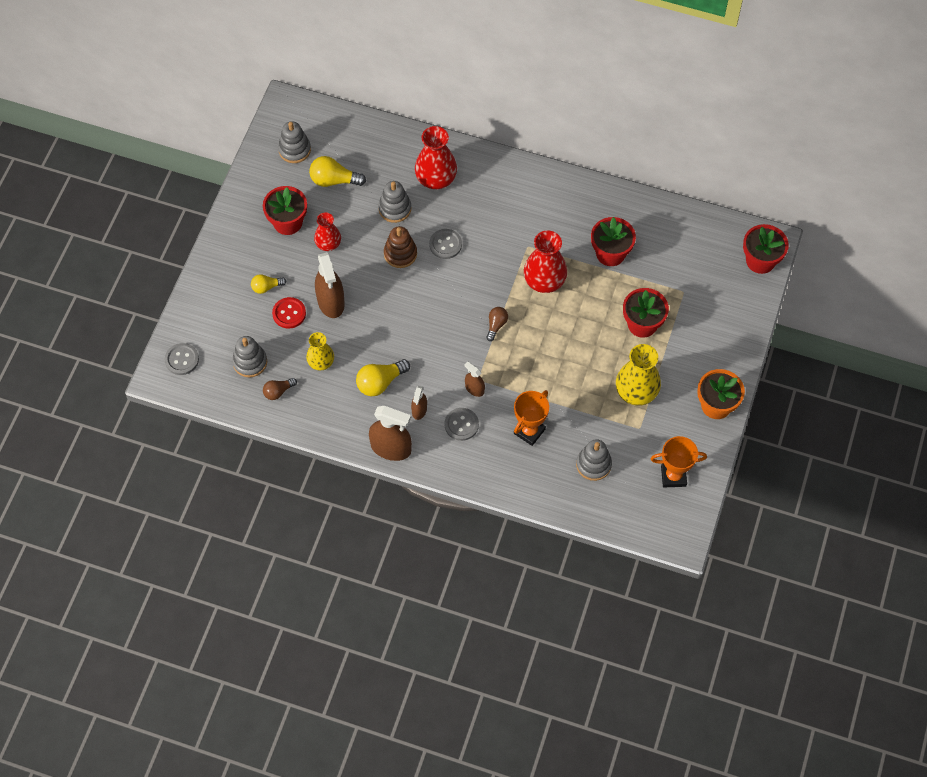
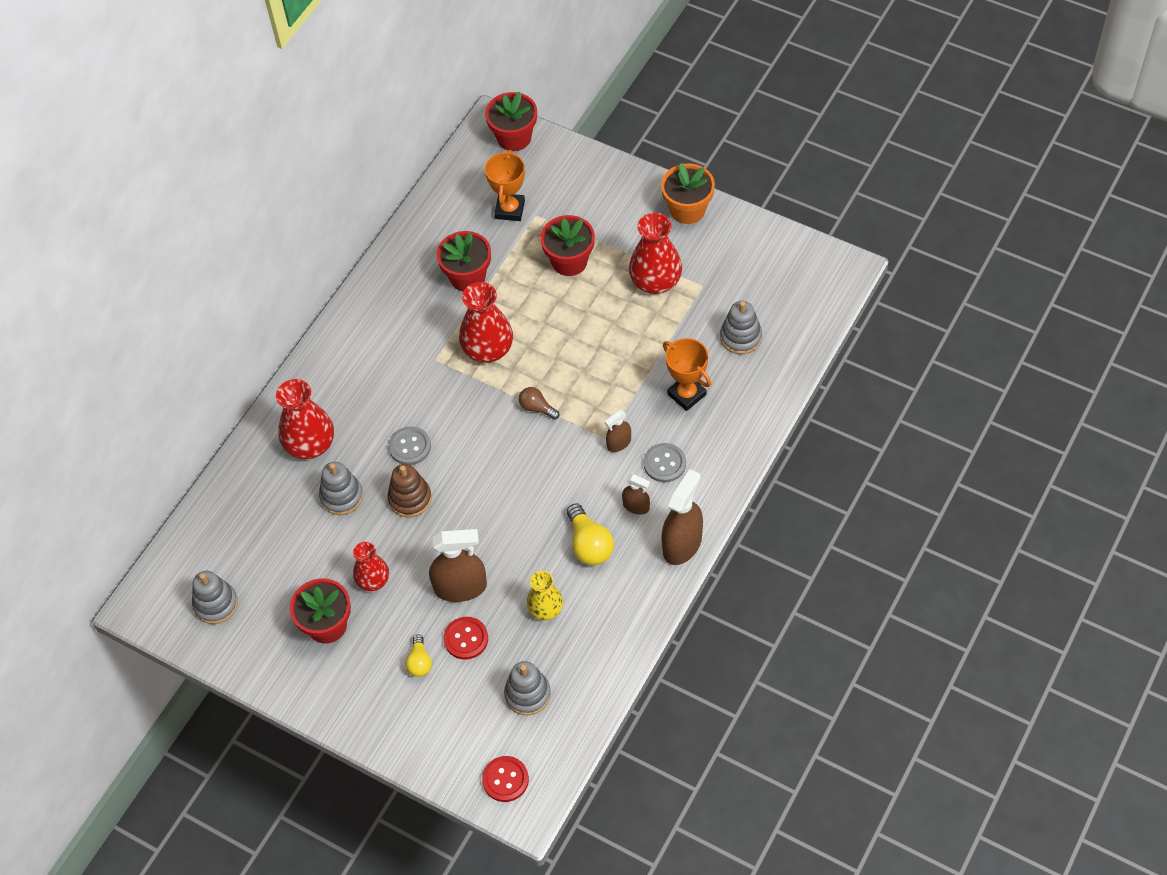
camera: 75 degrees left, 5 degrees down
grey button [165,343,199,375] -> red button [482,756,529,802]
brown light bulb [263,378,297,400] -> none
yellow light bulb [309,156,366,187] -> none
yellow vase [616,344,661,406] -> red vase [629,213,682,294]
orange trophy [650,436,707,487] -> orange trophy moved to [485,150,525,221]

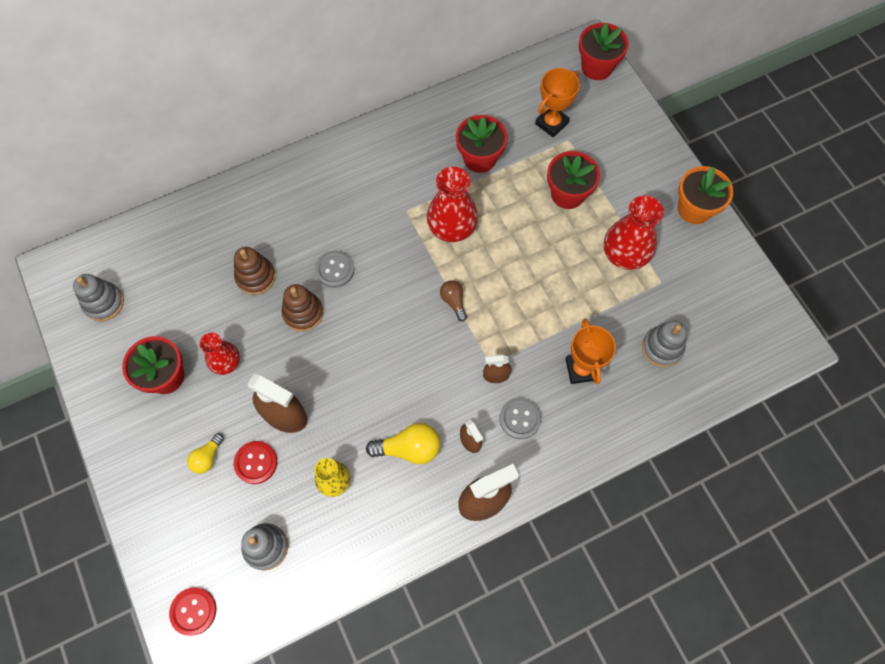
camera: 30 degrees right, 10 degrees up
red vase [276,379,334,459] -> none
grey stacking toy [319,462,363,515] -> brown stacking toy [234,247,276,295]
yellow light bulb [567,503,614,565] -> yellow light bulb turned 105 degrees counterclockwise [366,423,440,464]

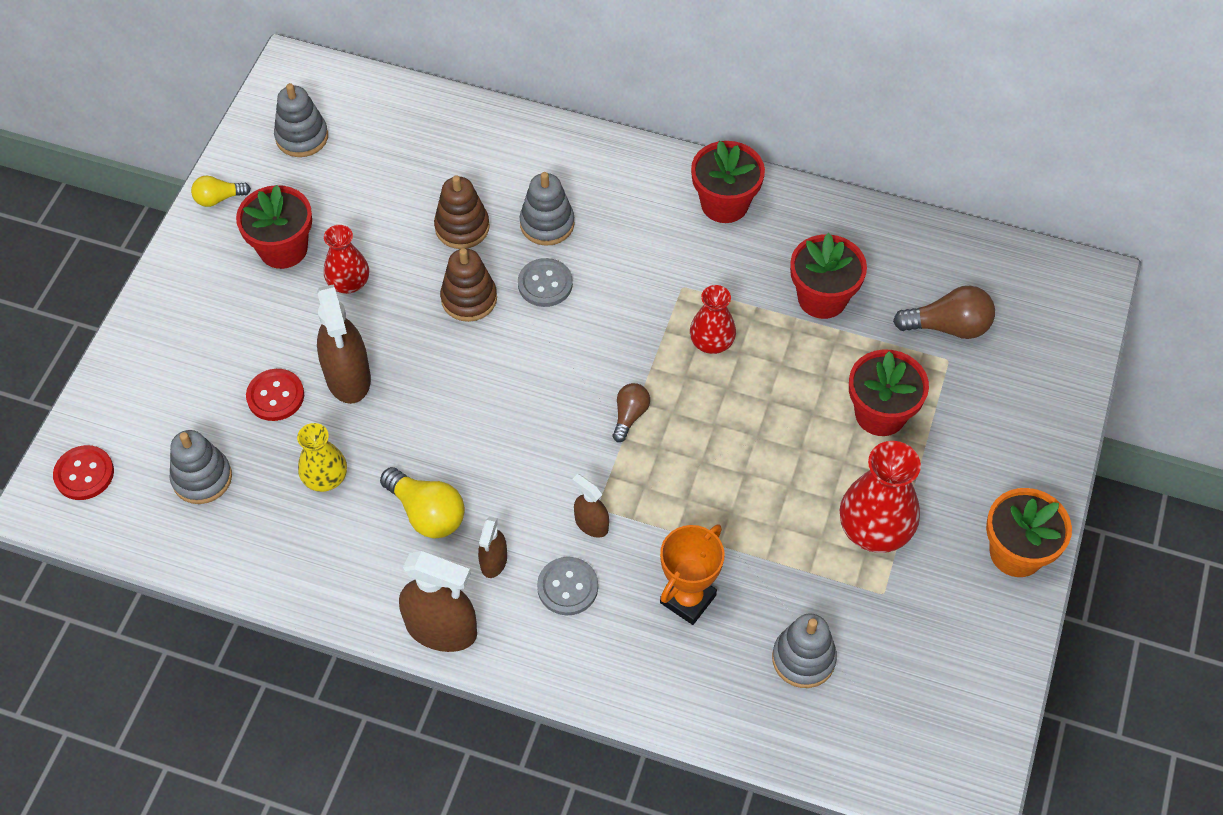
camera: 45 degrees right, 10 degrees down
yellow light bulb [187,433,224,474] -> yellow light bulb moved to [191,176,251,207]
red vase [427,167,478,242] -> red vase [690,285,736,354], size x0.63
orange trophy [535,68,580,138] -> brown light bulb [893,286,995,339]
red flower pot [579,23,629,80] -> red flower pot moved to [691,141,765,223]
none -> grey stacking toy [520,172,575,246]

